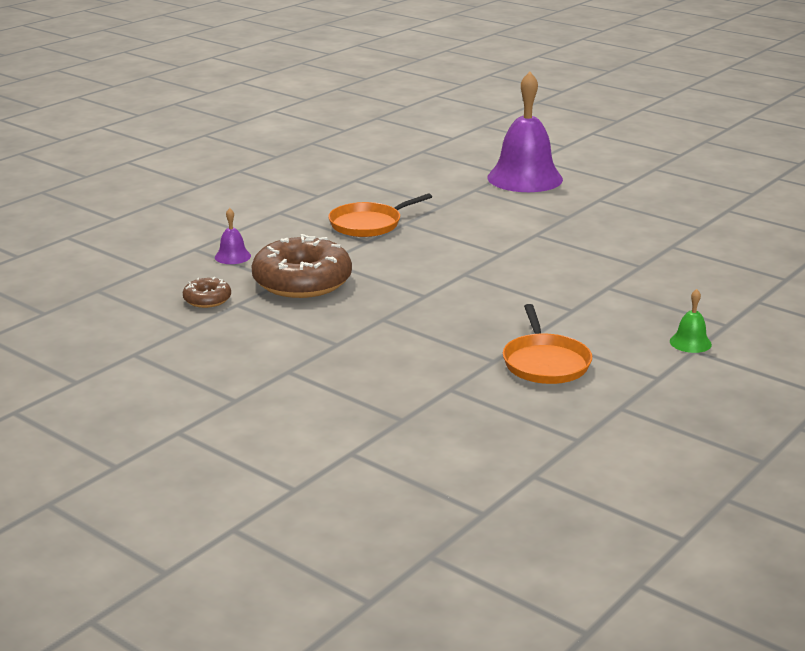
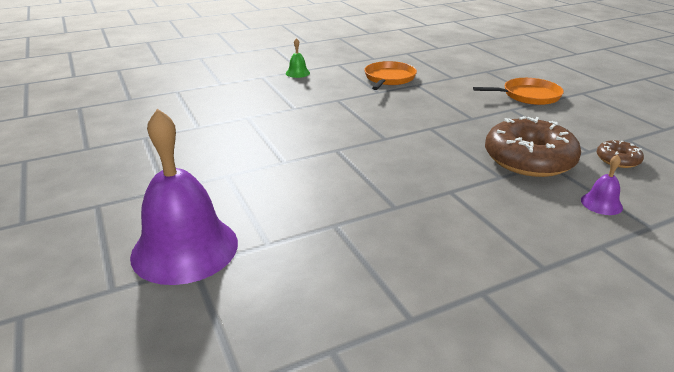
camera: 155 degrees left, 5 degrees up
orange pan [328,193,432,237] -> orange pan moved to [473,78,564,105]

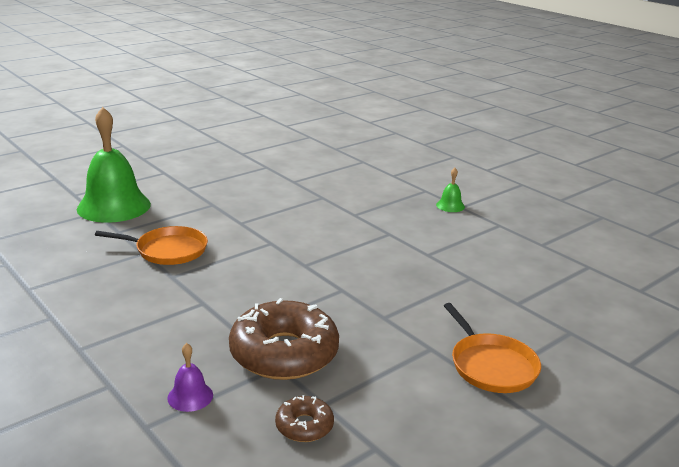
camera: 75 degrees right, 5 degrees down
purple bell [130,108,238,285] -> green bell [77,107,151,223]
orange pan [364,61,417,90] -> orange pan moved to [95,226,208,265]

